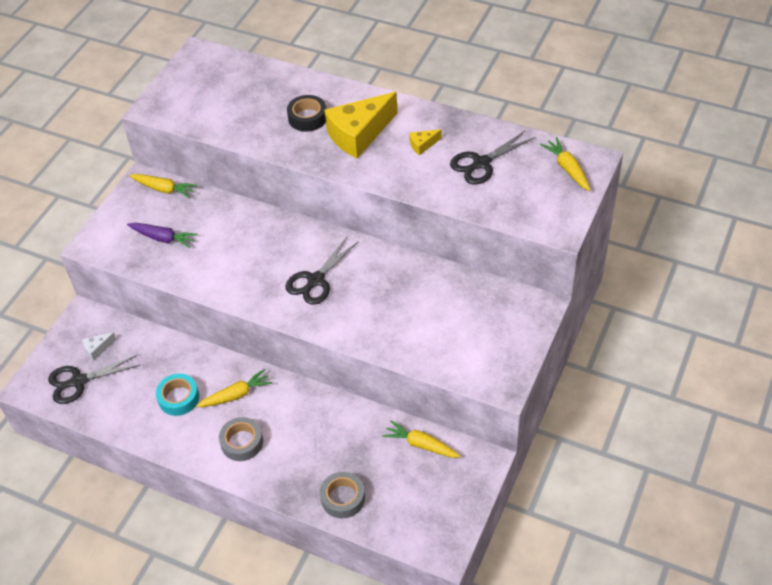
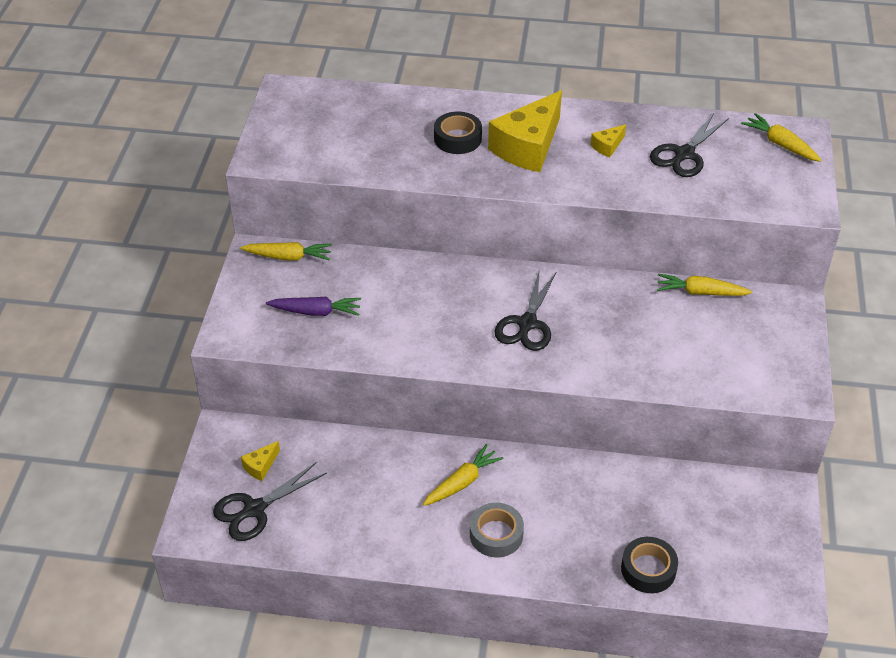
camera: 20 degrees left, 5 degrees down
white cheese [82,332,117,360] -> yellow cheese [241,441,280,481]
turquoise tape [156,374,199,416] -> none
grey tape [320,472,365,518] -> black tape [621,537,678,593]
yellow carrot [382,420,461,458] -> yellow carrot moved to [657,274,752,296]

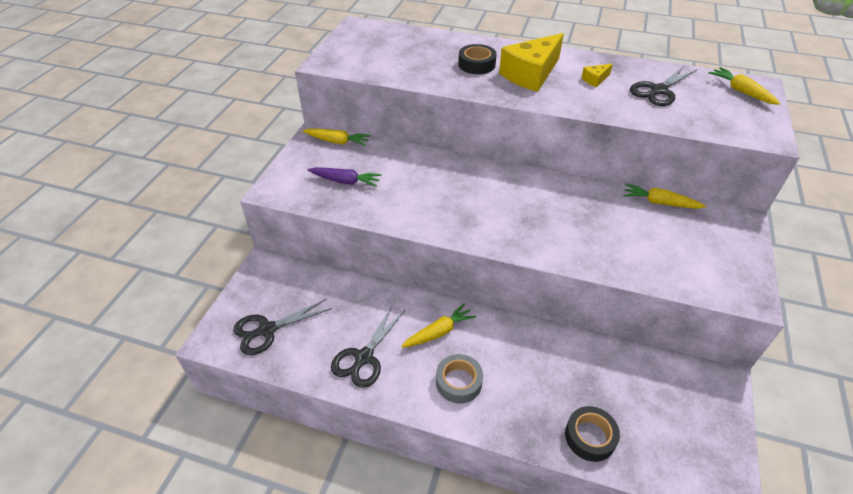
camera: 10 degrees right, 0 degrees up
yellow cheese [241,441,280,481] -> none
black scissors [494,269,557,351] -> black scissors moved to [331,306,405,388]

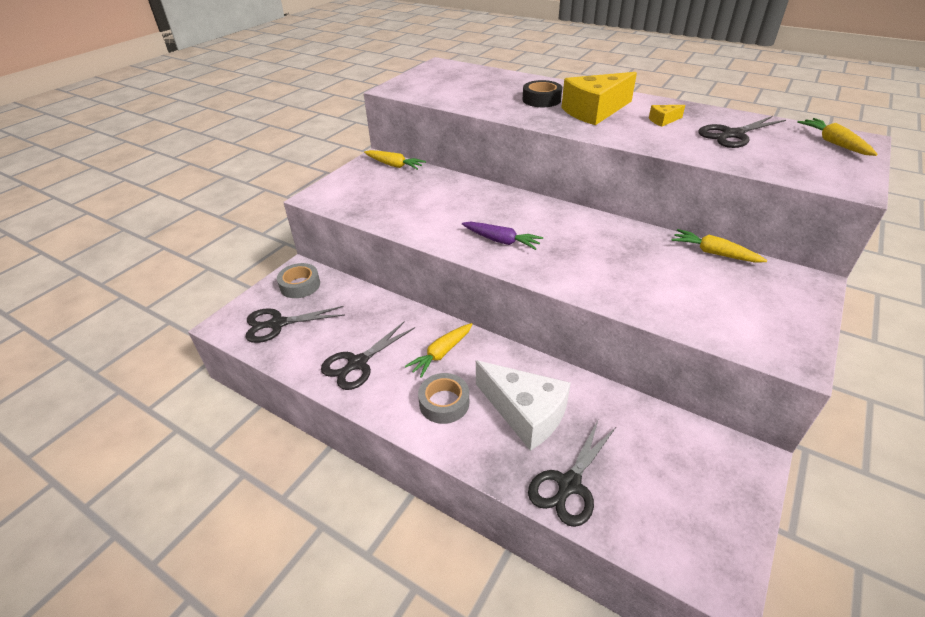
camera: 15 degrees right, 5 degrees down
purple carrot [308,167,382,187] -> purple carrot moved to [462,222,543,250]
yellow carrot [401,303,476,348] -> yellow carrot turned 150 degrees clockwise [405,323,473,378]
black tape [565,406,620,462] -> black scissors [528,420,617,527]
none -> grey tape [277,263,320,298]
none -> white cheese [476,360,571,451]

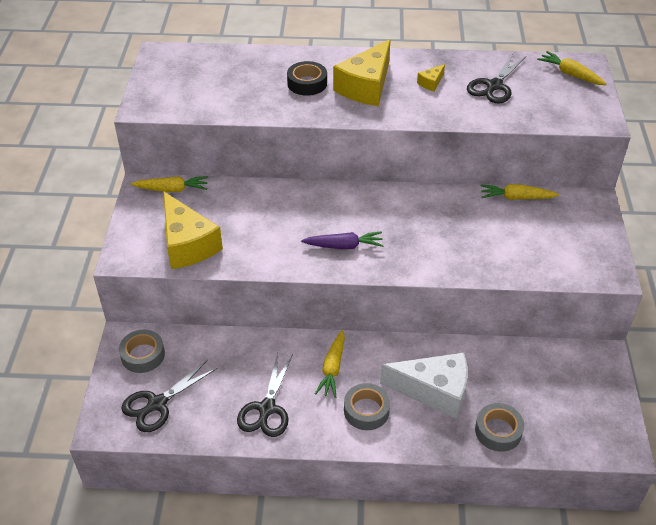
camera: 30 degrees left, 5 degrees up
black scissors [528,420,617,527] -> grey tape [475,403,524,452]
none -> yellow cheese [164,192,223,269]

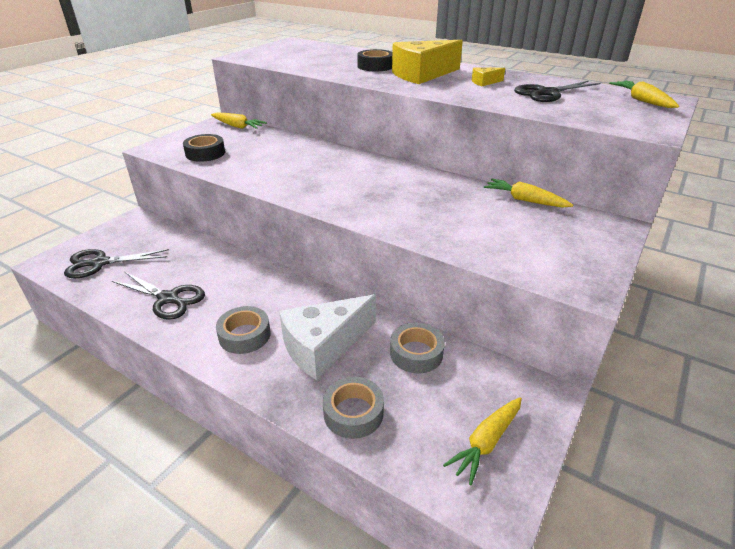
camera: 30 degrees right, 10 degrees down
grey tape [119,329,165,373] -> grey tape moved to [390,322,445,373]
yellow cheese [164,192,223,269] -> black tape [183,134,225,162]
black scissors [237,353,293,437] -> black scissors turned 105 degrees counterclockwise [112,271,205,320]
purple carrot [301,231,384,249] -> none
yellow carrot [315,330,345,398] -> yellow carrot moved to [443,397,522,485]
white cheese [380,353,468,419] -> white cheese turned 105 degrees clockwise [279,294,376,380]

